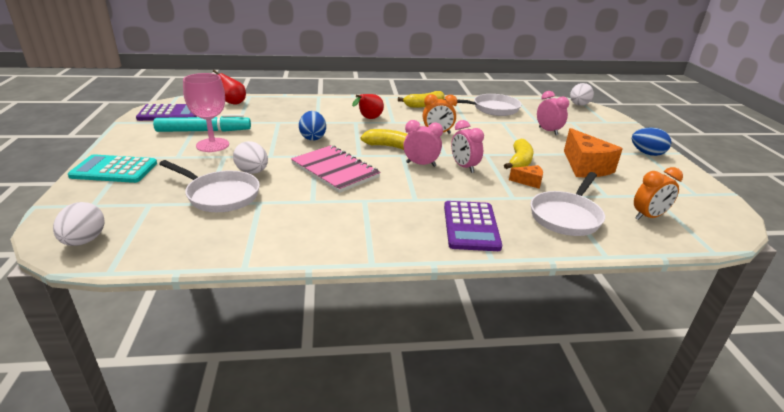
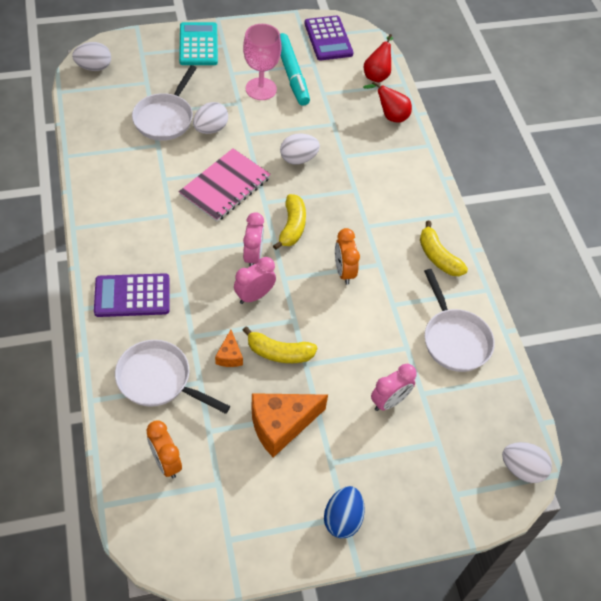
camera: 80 degrees right, 25 degrees up
blue egg [299,111,326,141] -> white egg [280,134,320,165]
red pear [352,94,384,119] -> red pear moved to [363,81,412,123]

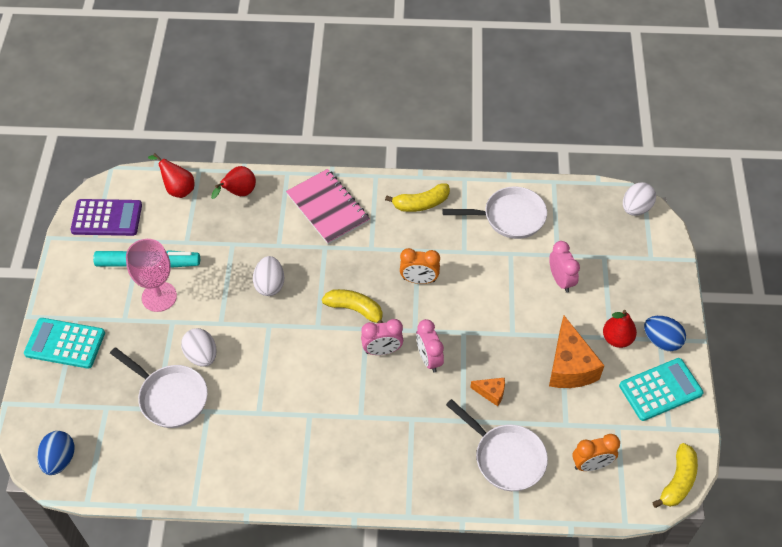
camera: 70 degrees left, 0 degrees up
white egg [72,42,111,71] -> blue egg [37,431,75,475]
purple calculator [94,273,170,317] -> none
white pan [115,340,230,414] -> white pan turned 90 degrees counterclockwise [446,399,548,491]
pink notebook [179,148,271,222] -> pink notebook moved to [286,169,370,245]
pink clock [243,212,264,266] -> pink clock turned 150 degrees clockwise [361,319,403,355]
yellow banana [243,326,317,363] -> yellow banana moved to [652,443,698,508]
none -> red pear [603,310,637,348]
none -> turquoise calculator [619,358,703,421]

